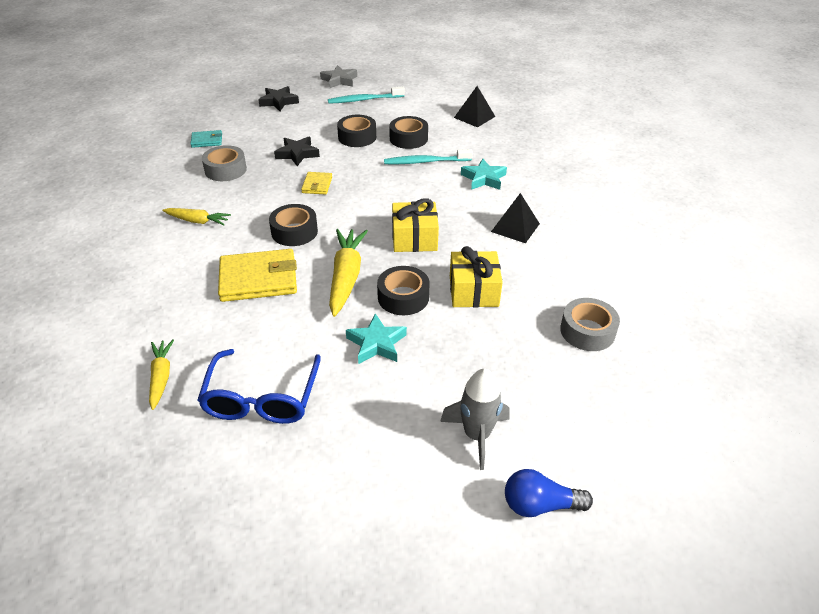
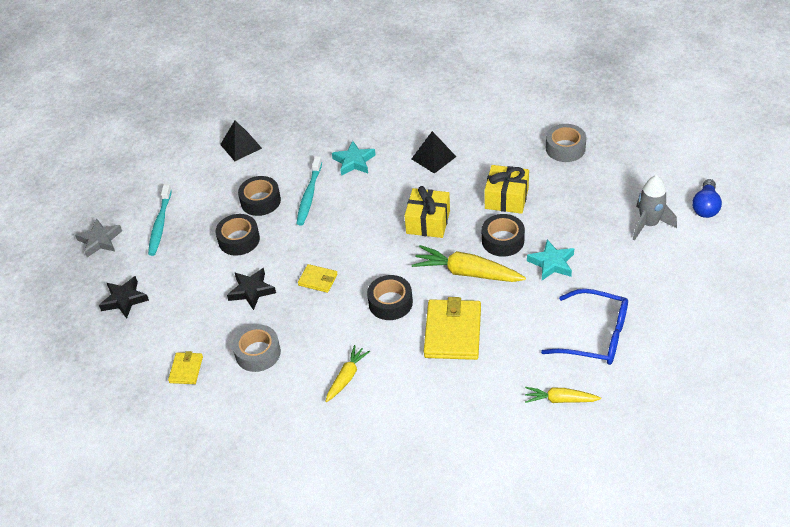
camera: 70 degrees left, 5 degrees up
turquoise wallet [190,130,222,148] -> yellow wallet [168,351,203,384]

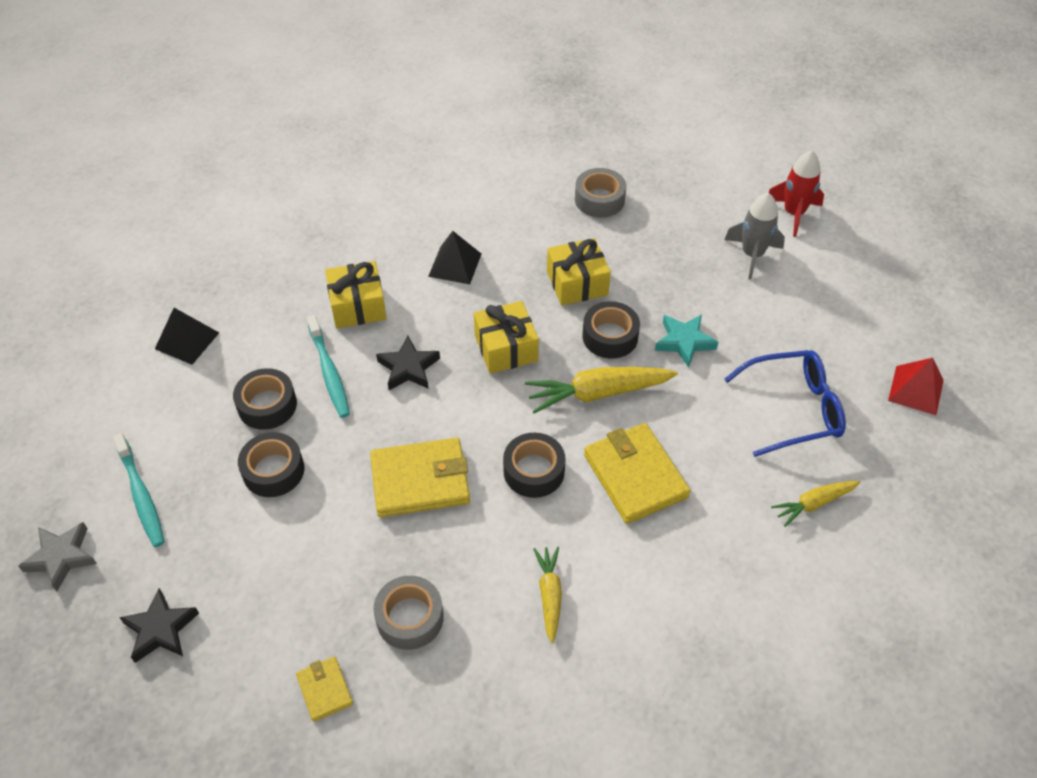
camera: 35 degrees left, 5 degrees up
black star [227,268,276,310] -> black star moved to [376,336,440,390]
yellow wallet [298,264,338,293] -> yellow wallet [370,438,470,517], size x1.95
turquoise star [332,141,376,176] -> yellow gift [325,261,387,328]
blue light bulb [692,179,722,218] -> red rocket [769,151,824,237]
none -> red pyramid [888,358,944,415]

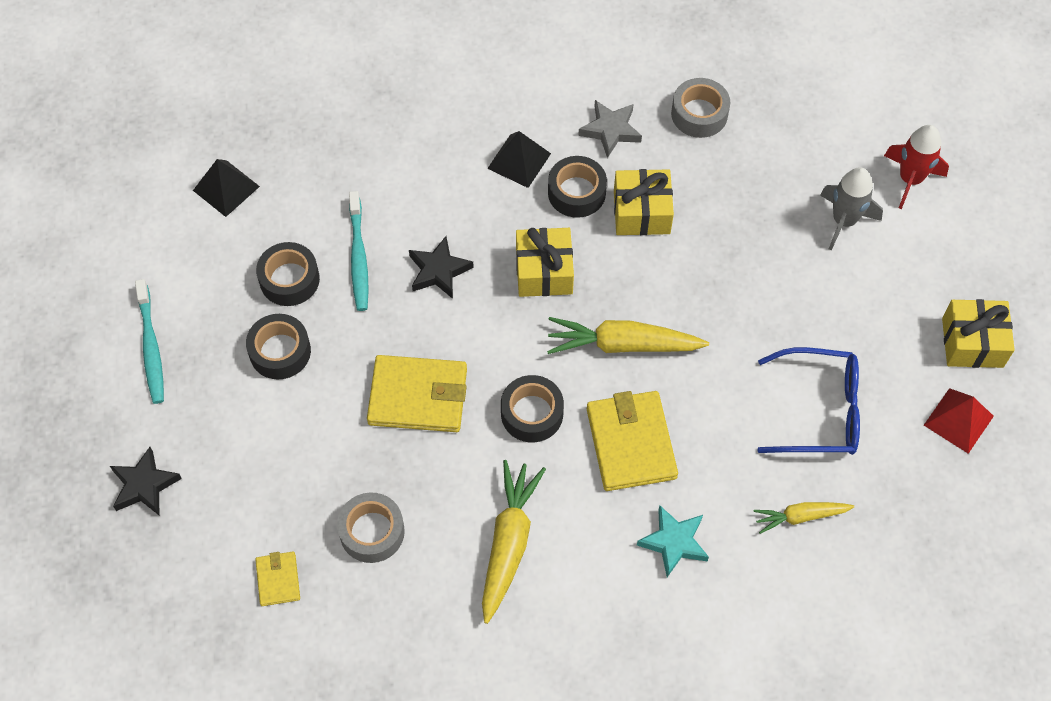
camera: 15 degrees right, 10 degrees up
grey star [18,522,97,591] -> grey star moved to [578,100,642,158]
yellow gift [325,261,387,328] -> yellow gift moved to [942,299,1015,368]
yellow carrot [533,547,562,643] -> yellow carrot [482,460,546,624], size x1.68
black tape [582,301,640,359] -> black tape moved to [548,156,607,218]
turquoise star [655,314,718,368] -> turquoise star moved to [637,505,709,577]

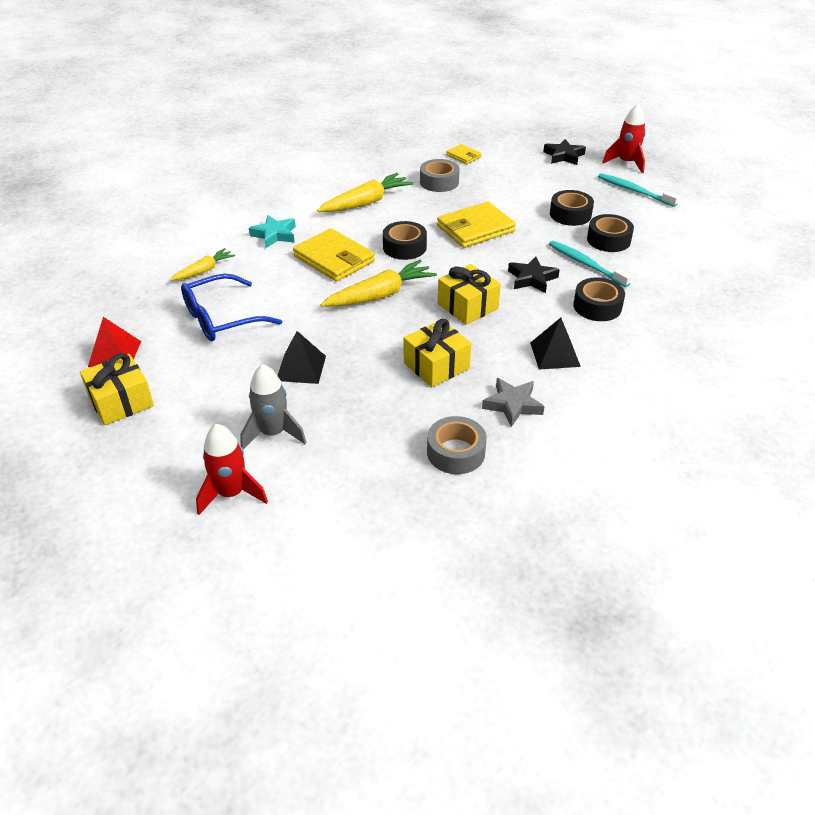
camera: 145 degrees right, 20 degrees down
black pyramid [193,159,260,217] -> black pyramid moved to [277,331,326,384]
yellow carrot [482,460,546,624] -> yellow carrot turned 105 degrees counterclockwise [317,173,413,212]
black tape [548,156,607,218] -> black tape moved to [573,278,625,321]
none -> red rocket [602,104,646,173]

